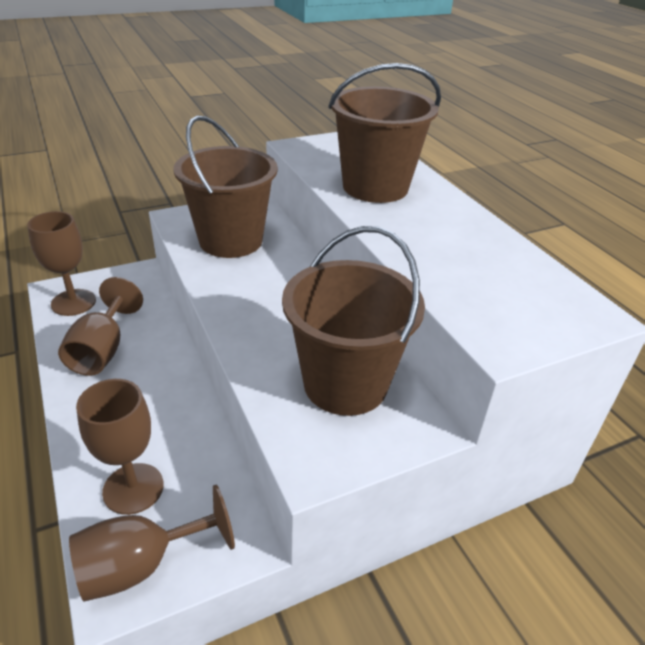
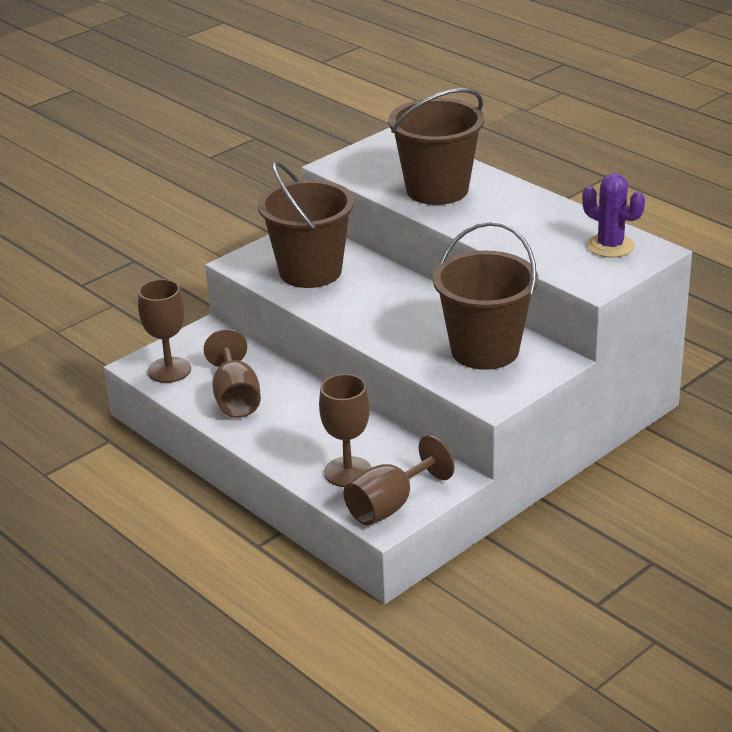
camera: 15 degrees left, 5 degrees down
none -> purple cactus [582,173,645,257]

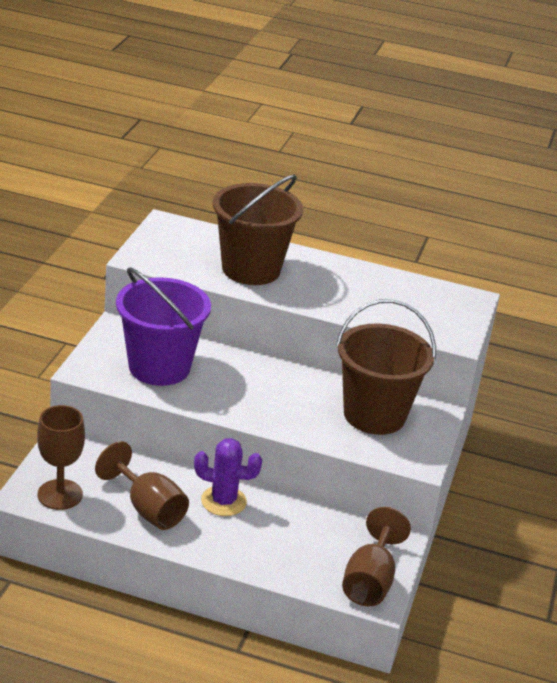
camera: 35 degrees left, 0 degrees up
brown bucket [258,161,354,288] -> purple bucket [116,267,211,386]
brown goblet [319,374,372,487] -> none
purple cactus [582,173,645,257] -> purple cactus moved to [194,438,262,516]

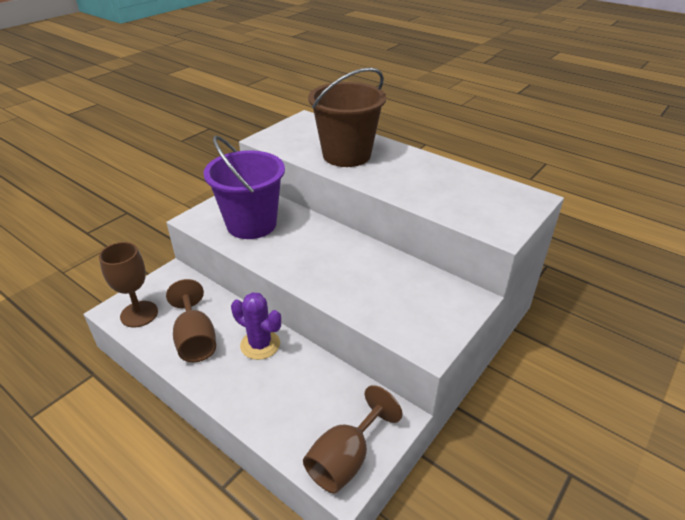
camera: 25 degrees right, 5 degrees up
brown bucket [336,299,436,435] -> none

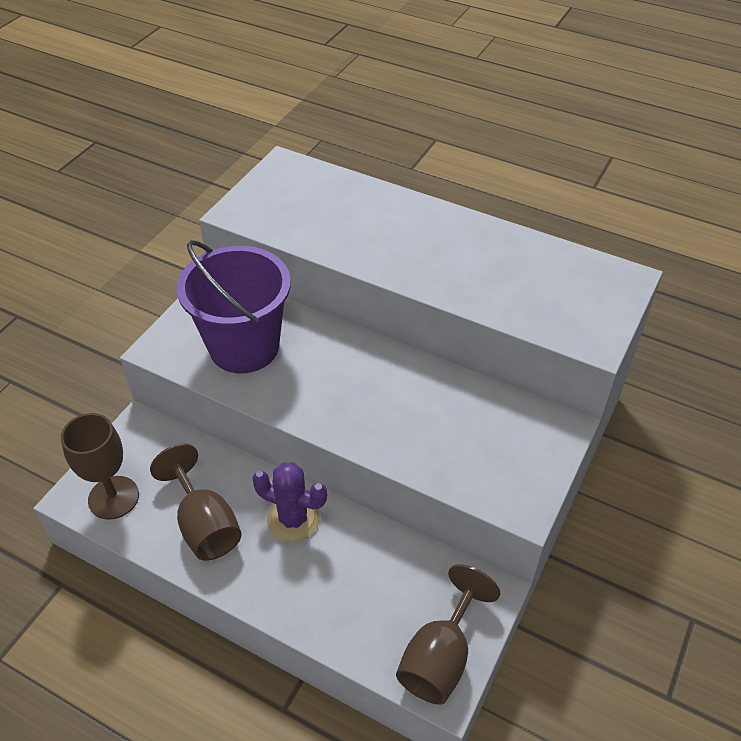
camera: 10 degrees left, 10 degrees up
brown bucket [308,67,386,167] -> none

